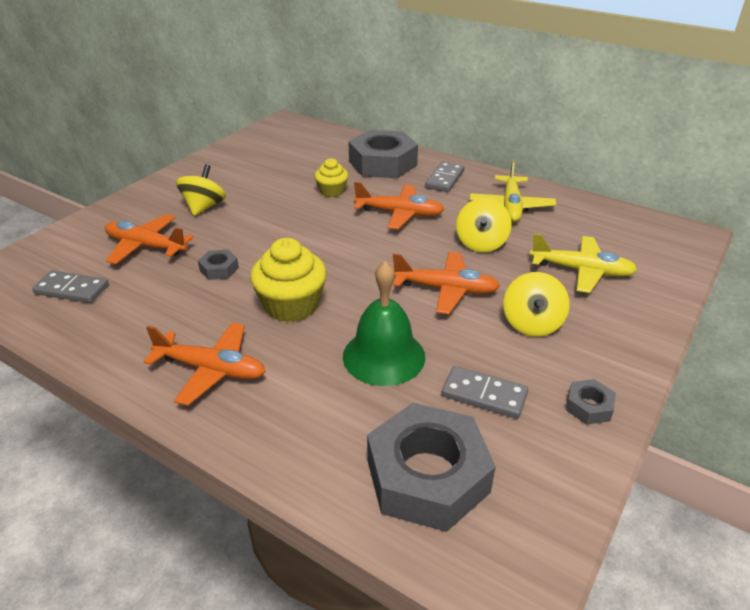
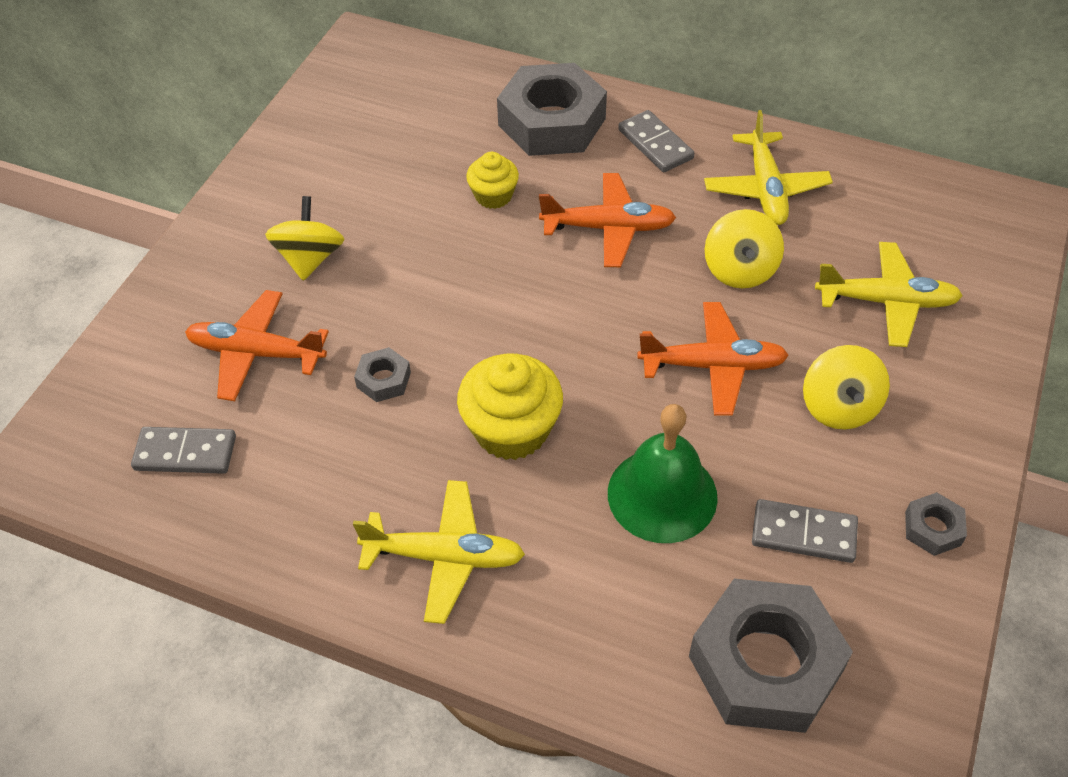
camera: 10 degrees left, 15 degrees up
orange plane [143,323,266,406] -> yellow plane [353,480,525,624]
grey domino [425,162,464,192] -> grey domino turned 45 degrees counterclockwise [618,110,695,172]

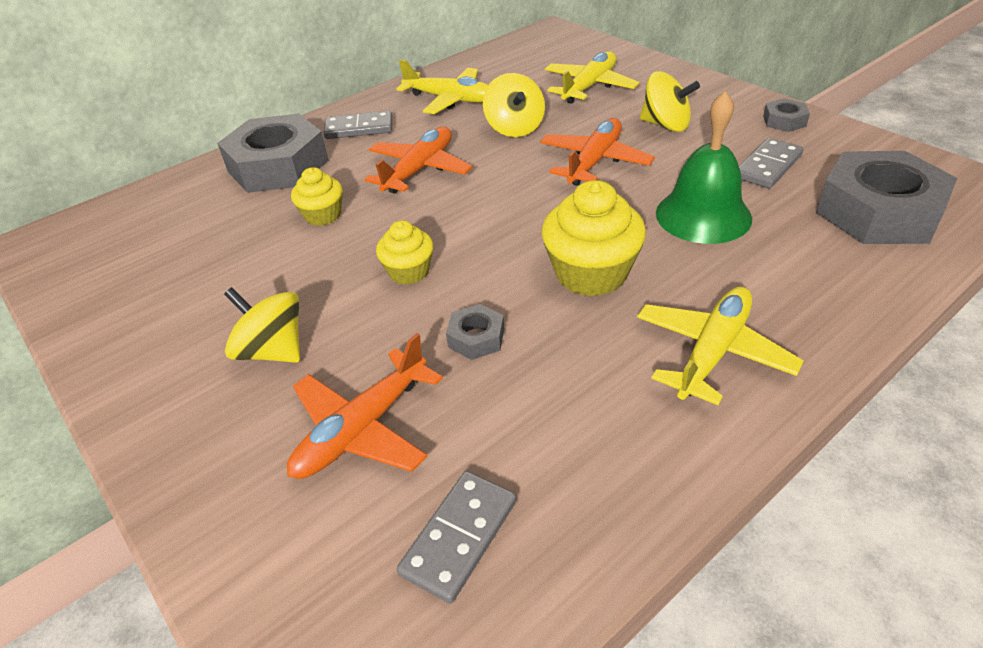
camera: 60 degrees left, 10 degrees down
yellow spinning top [705,209,784,289] -> yellow spinning top turned 45 degrees clockwise [483,73,545,137]
none -> yellow cupcake [376,220,433,285]

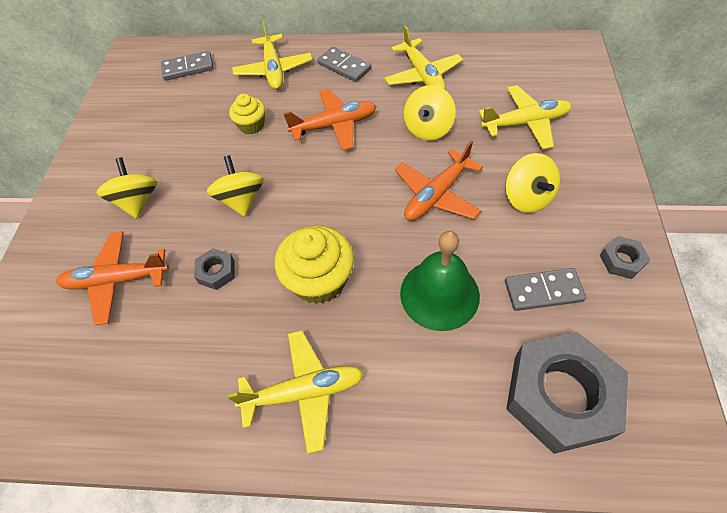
camera: 45 degrees right, 15 degrees up
grey nut [217,114,329,193] -> yellow plane [232,20,312,90]
yellow cupcake [376,220,433,285] -> yellow spinning top [207,155,264,217]
grey domino [397,471,516,604] -> grey domino moved to [161,51,214,81]
orange plane [540,118,655,186] -> orange plane turned 150 degrees clockwise [395,141,483,221]

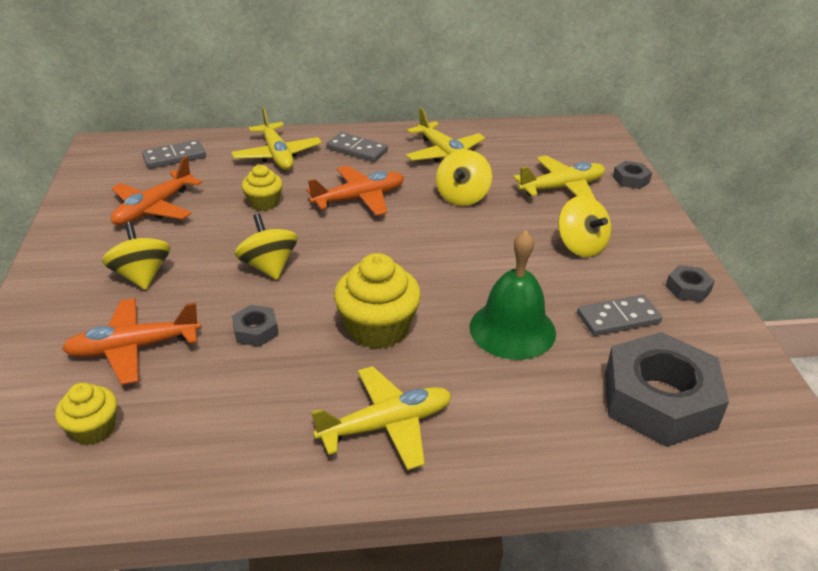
camera: 15 degrees left, 20 degrees down
orange plane [395,141,483,221] -> orange plane moved to [111,156,202,225]
none -> yellow cupcake [55,383,117,445]
none -> grey nut [613,161,652,189]

